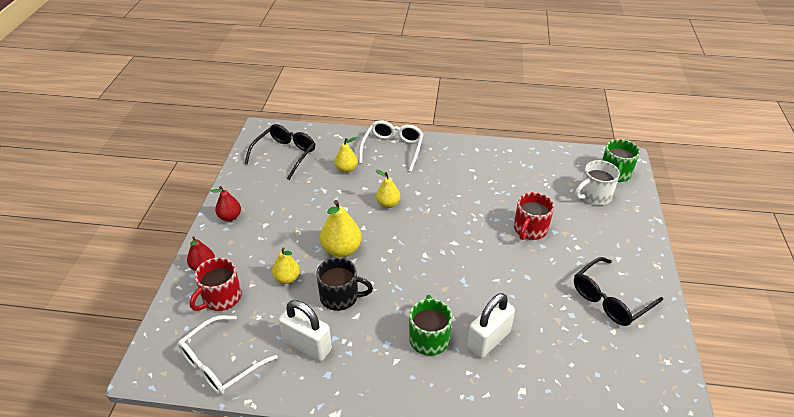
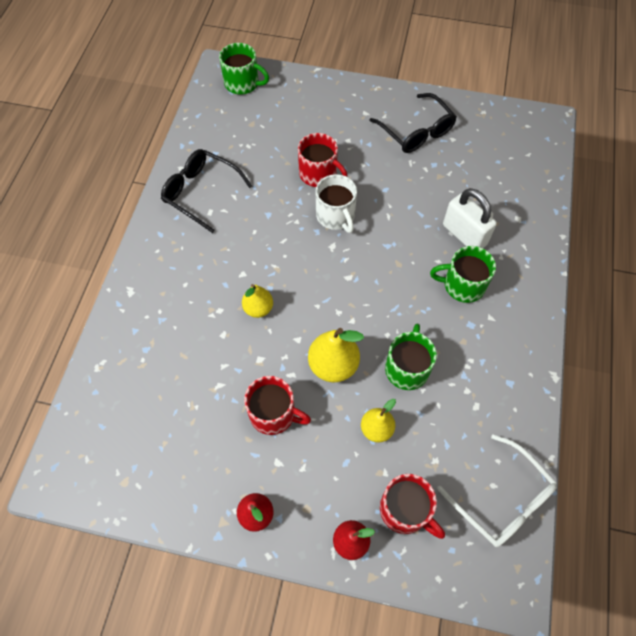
camera: 85 degrees left, 20 degrees up
black glasses [245,124,315,180] -> black glasses moved to [161,149,252,233]
white padlock [279,300,332,361] -> none
black mug [316,257,373,311] -> green mug [385,323,437,390]
yellow pear [335,137,358,173] -> none
white glasses [359,120,424,172] -> none
white mug [575,160,620,205] -> white mug moved to [316,174,357,233]
none -> red mug [244,376,311,435]

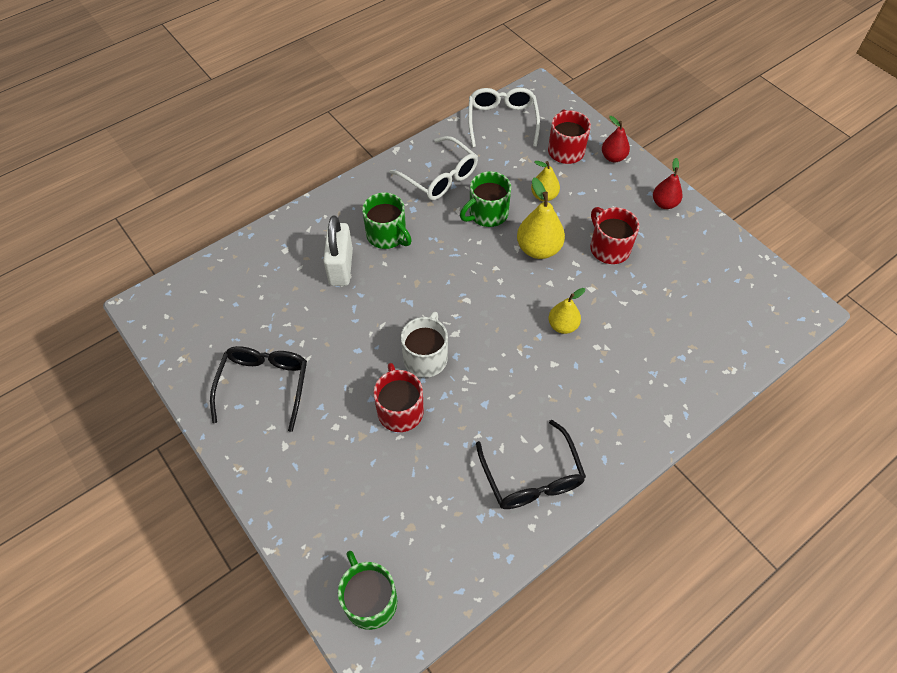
camera: 140 degrees left, 5 degrees down
none -> white glasses [389,136,478,200]

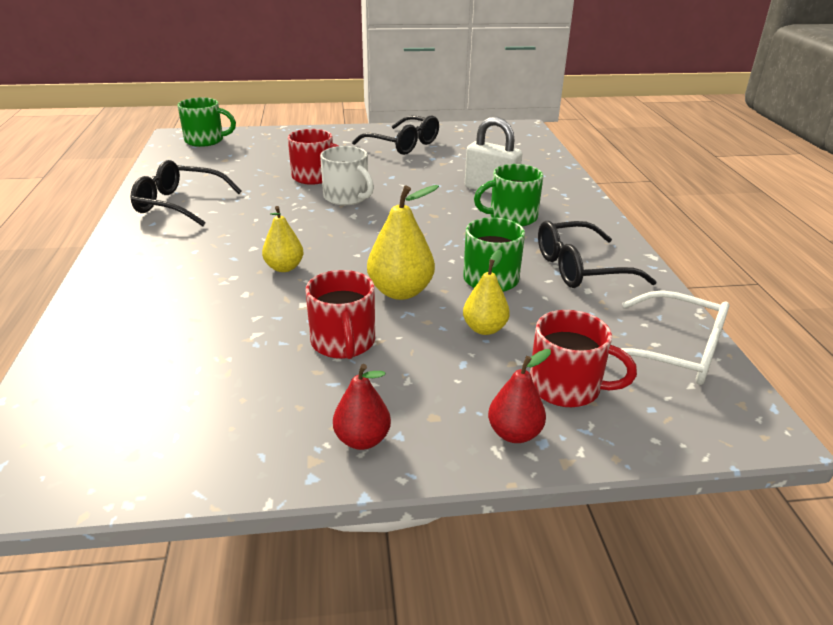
camera: 120 degrees right, 25 degrees down
white glasses [389,136,478,200] -> black glasses [538,221,657,288]
red mug [590,207,639,264] -> red mug turned 75 degrees clockwise [306,270,375,359]

